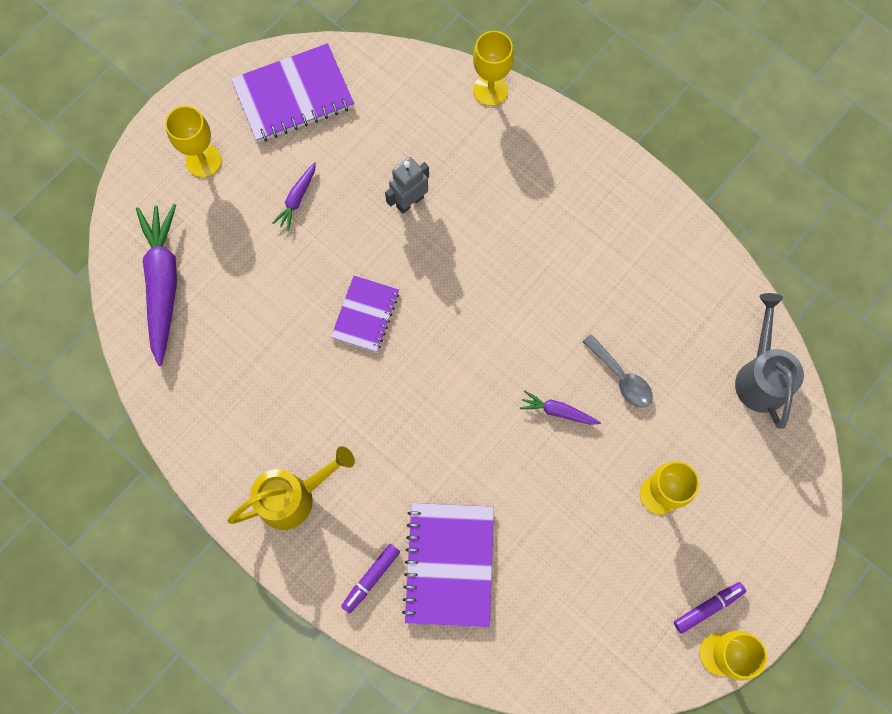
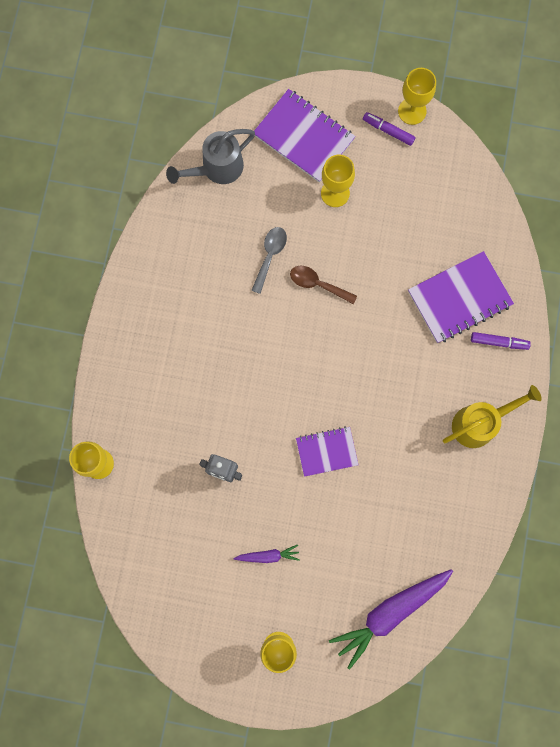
camera: 120 degrees left, 5 degrees up
yellow watering can [228,446,355,530] -> yellow watering can turned 120 degrees clockwise [443,385,542,448]
purple notebook [231,43,354,142] -> purple notebook moved to [254,89,356,183]
purple carrot [520,391,601,425] -> brown spoon [290,266,357,304]

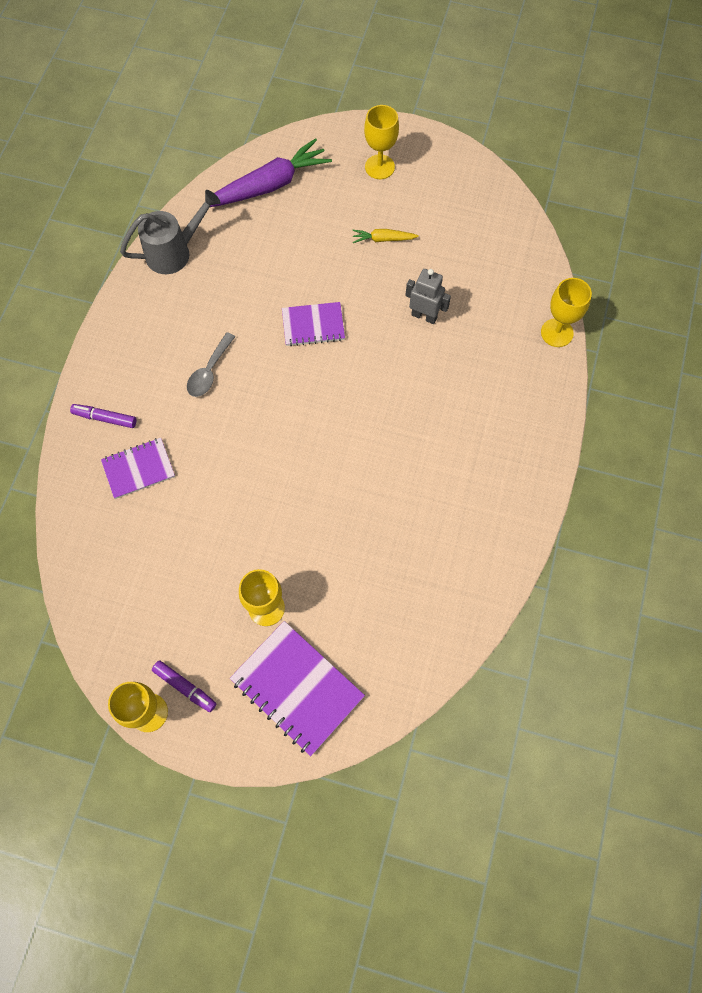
camera: 175 degrees left, 10 degrees down
grey watering can [166,129,255,184] -> grey watering can moved to [120,190,221,274]
purple carrot [233,544,300,563] -> yellow carrot [352,229,419,243]
grey spoon [251,227,287,294] -> grey spoon moved to [187,332,235,397]
brown spoon [290,266,357,304] -> none
purple notebook [408,251,514,343] -> purple notebook [101,438,175,499], size x0.62
yellow watering can [443,385,542,448] -> none

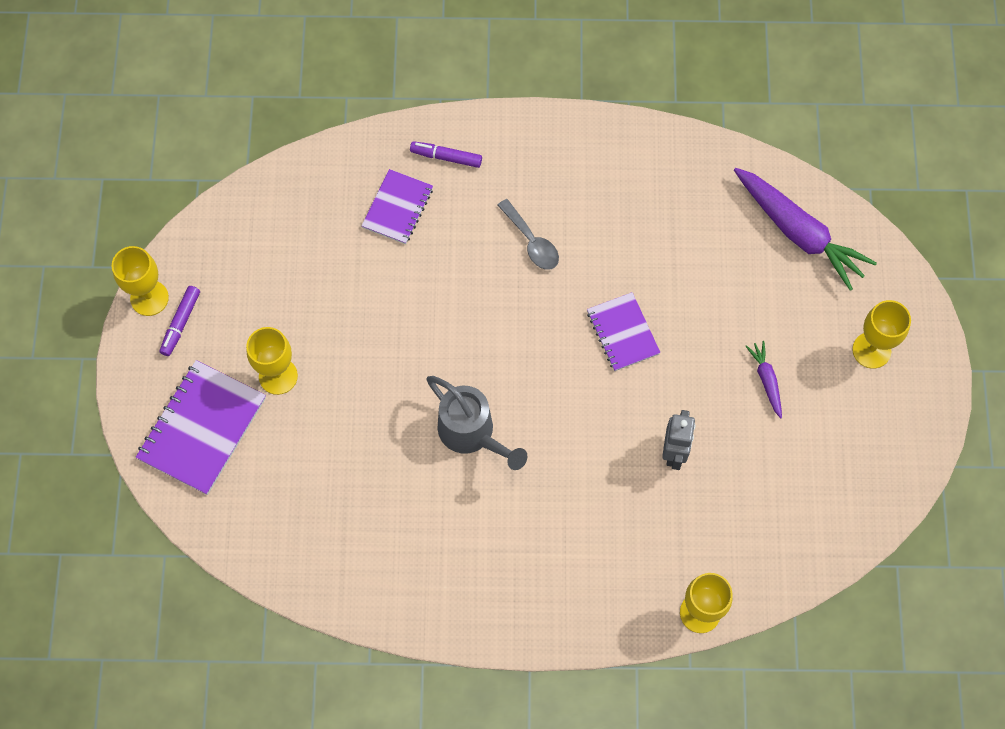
camera: 75 degrees right, 0 degrees up
purple marker [70,404,136,428] -> purple marker turned 75 degrees counterclockwise [410,141,482,168]
purple notebook [101,438,175,499] -> purple notebook turned 60 degrees clockwise [361,169,433,244]
grey watering can [120,190,221,274] -> grey watering can moved to [426,376,528,470]
grey spoon [187,332,235,397] -> grey spoon turned 135 degrees counterclockwise [497,199,559,270]
yellow carrot [352,229,419,243] -> purple carrot [746,341,782,419]

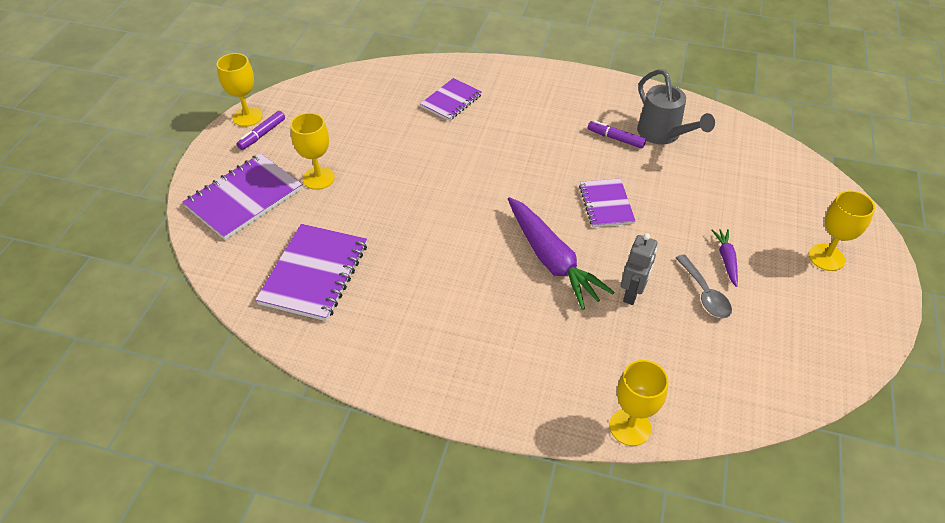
camera: 15 degrees right, 20 degrees down
purple marker [410,141,482,168] -> purple marker moved to [588,120,646,149]
grey watering can [426,376,528,470] -> grey watering can moved to [637,69,715,145]
grey spoon [497,199,559,270] -> grey spoon moved to [676,254,732,318]
purple carrot [734,168,877,291] -> purple carrot moved to [508,197,615,310]
none -> purple notebook [255,224,367,321]

